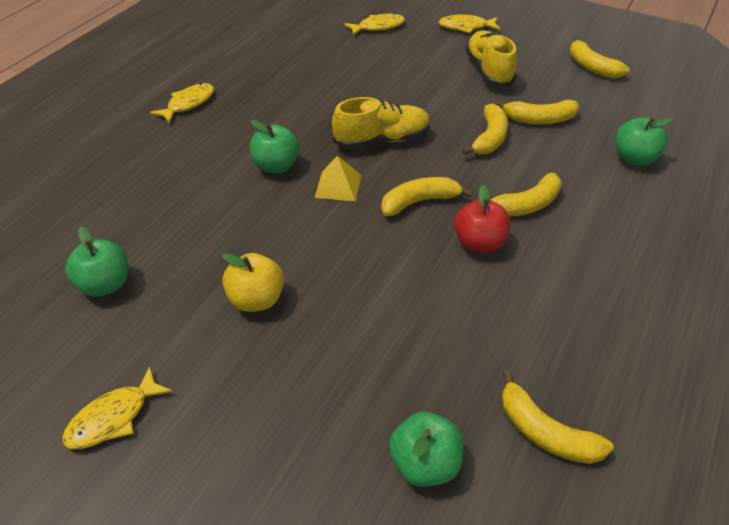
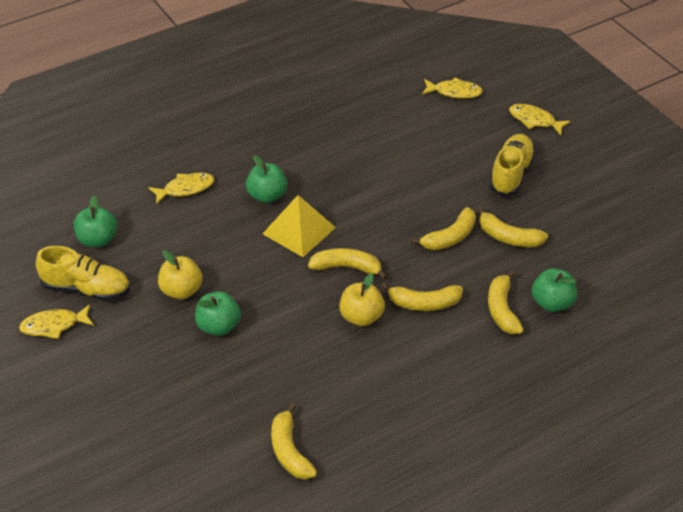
camera: 30 degrees right, 0 degrees up
yellow fish [150,83,214,123] -> yellow fish moved to [148,173,214,204]
yellow pyramid [315,156,361,202] -> yellow pyramid [263,195,336,257], size x1.54
yellow shoe [332,97,431,149] -> yellow shoe moved to [36,246,130,301]
green apple [389,412,463,487] -> green apple moved to [195,291,241,336]
red apple [454,185,511,253] -> yellow apple [339,273,385,326]
yellow banana [570,37,630,79] -> yellow banana moved to [488,270,524,334]

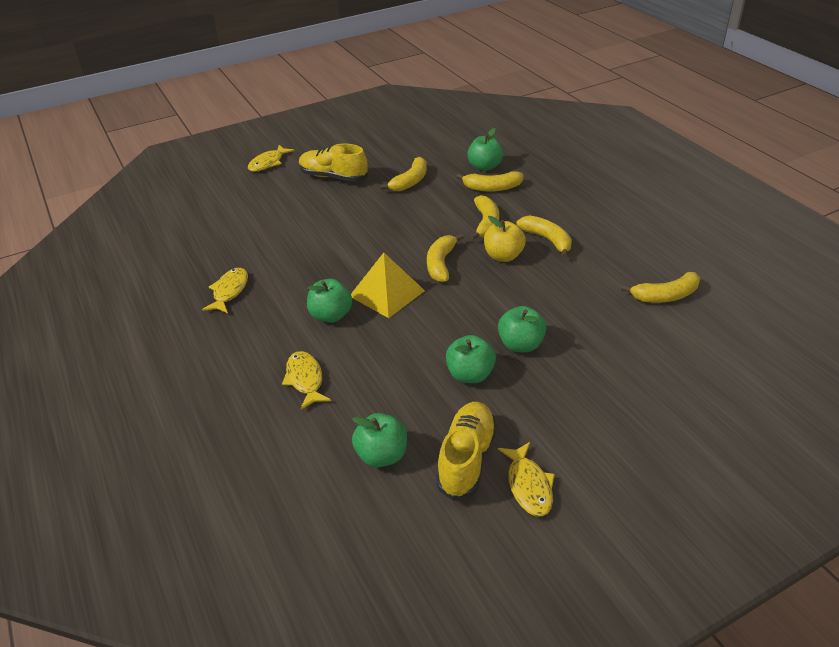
camera: 85 degrees left, 5 degrees down
yellow apple [158,250,203,299] -> green apple [446,335,496,383]
yellow banana [411,207,476,250] -> yellow banana moved to [516,215,572,258]
yellow fish [422,77,483,99] -> yellow fish moved to [202,268,248,313]

